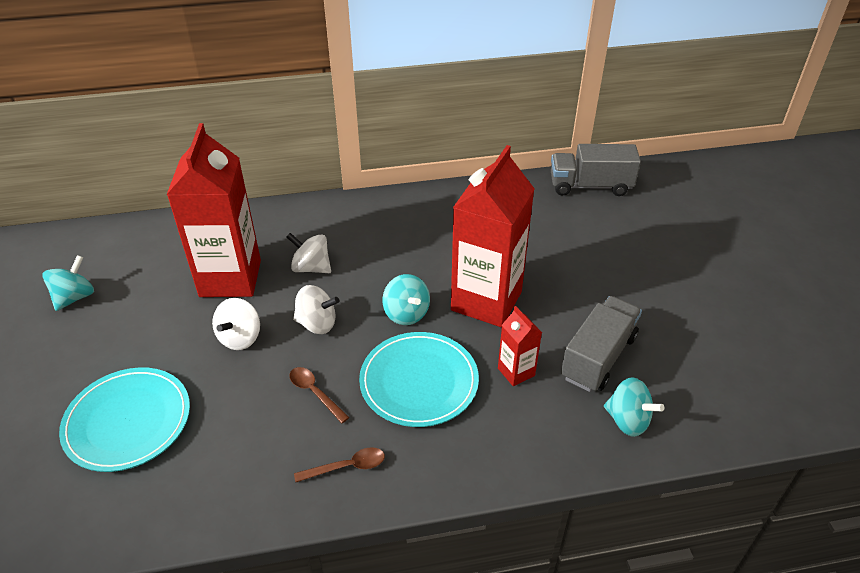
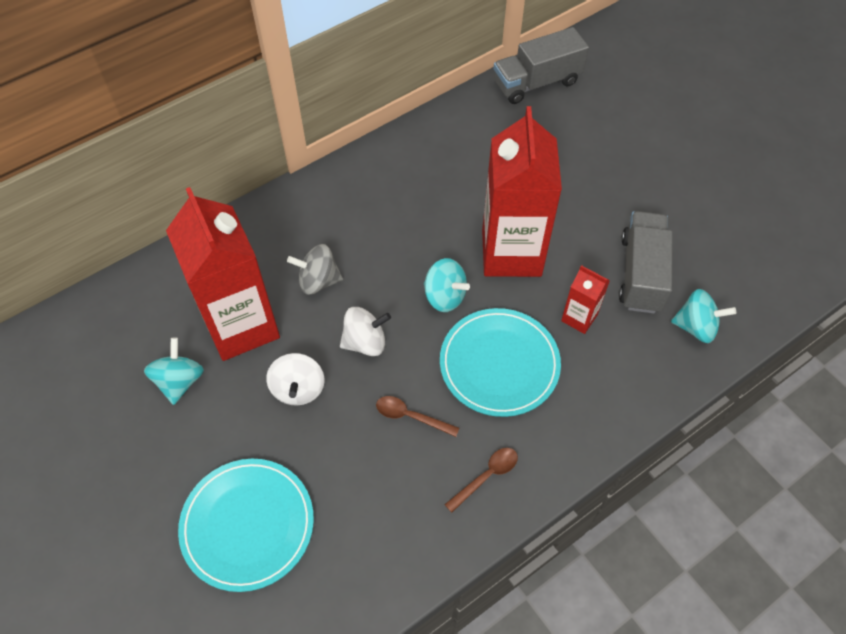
camera: 25 degrees left, 15 degrees up
turquoise spinning top [42,255,94,311] -> turquoise spinning top moved to [144,338,204,405]
white spinning top [286,233,331,273] -> grey spinning top [287,244,343,295]

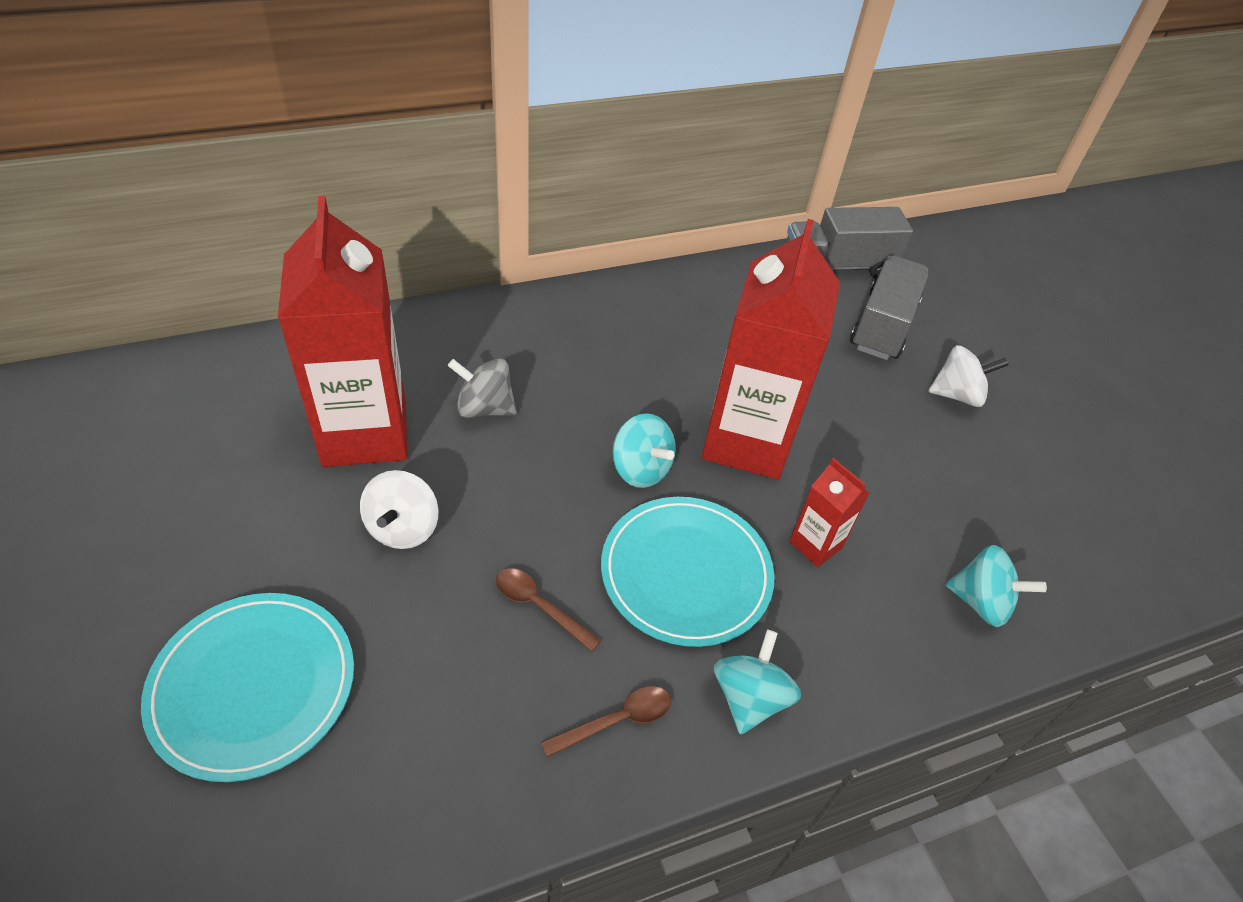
camera: 10 degrees right, 10 degrees down
turquoise spinning top [144,338,204,405] -> turquoise spinning top moved to [714,629,801,735]
white spinning top [340,307,391,356] -> white spinning top moved to [928,345,1009,407]
grey truck [619,211,673,314] -> grey truck moved to [850,255,928,360]

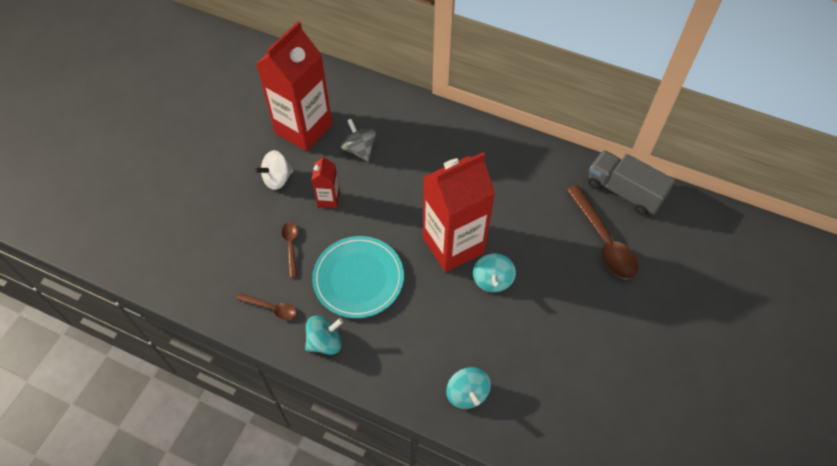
camera: 50 degrees right, 10 degrees up
turquoise plate [141,593,354,782] -> none
turquoise spinning top [613,413,676,488] -> turquoise spinning top moved to [473,253,516,292]
red carton [790,458,870,567] -> red carton moved to [312,155,340,208]
grey truck [850,255,928,360] -> brown spoon [567,185,638,279]
white spinning top [928,345,1009,407] -> none

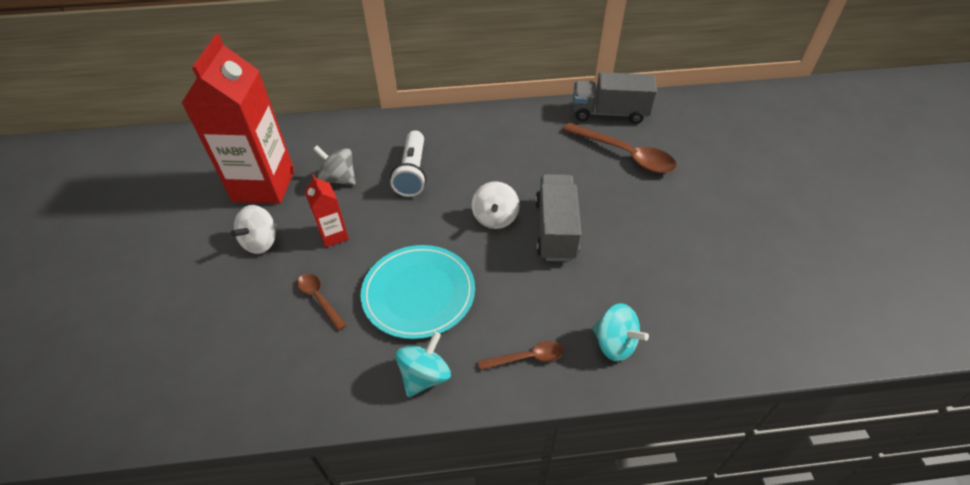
camera: 30 degrees left, 10 degrees down
brown spoon [236,293,297,320] -> brown spoon moved to [478,341,564,370]
red carton [423,152,495,272] -> white spinning top [472,181,520,229]
turquoise spinning top [473,253,516,292] -> grey truck [535,174,582,261]
none -> white flashlight [390,131,426,197]

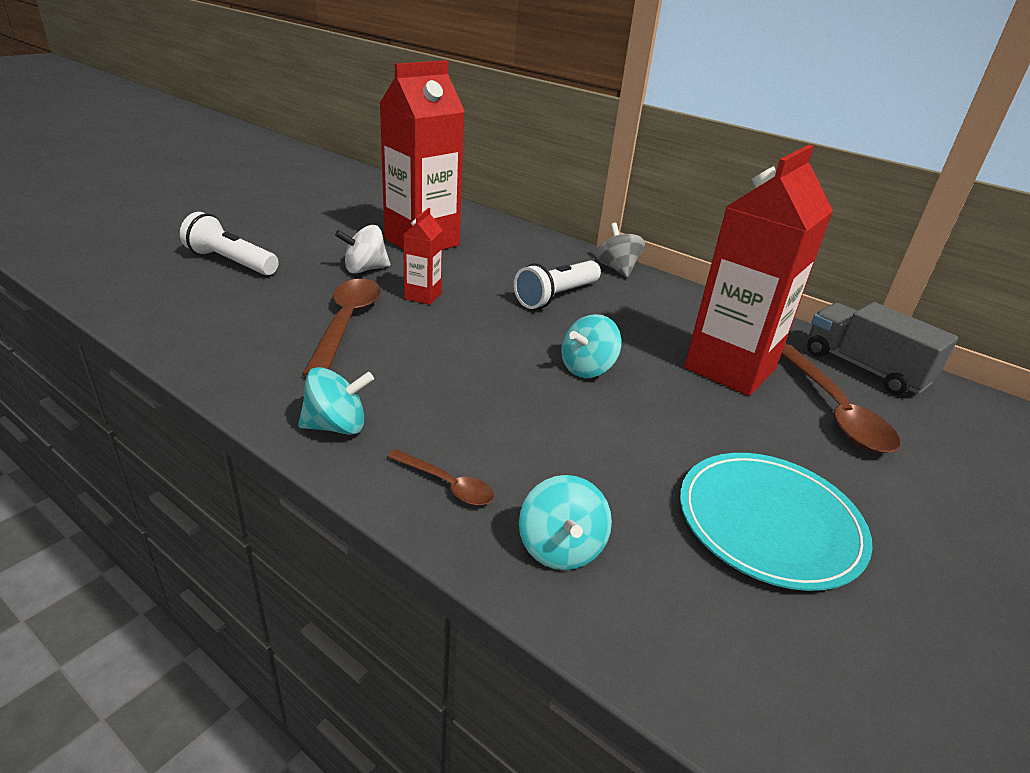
camera: 40 degrees right, 15 degrees down
brown spoon [297,273,346,331] -> brown spoon [302,279,381,377], size x1.91
grey spinning top [313,146,356,185] -> grey spinning top moved to [595,223,645,278]
turquoise plate [360,245,475,339] -> turquoise plate moved to [680,453,873,591]
white spinning top [472,181,520,229] -> turquoise spinning top [561,314,622,378]
grey truck [535,174,582,261] -> none
none -> white flashlight [180,212,279,275]
none -> red carton [684,145,833,396]

